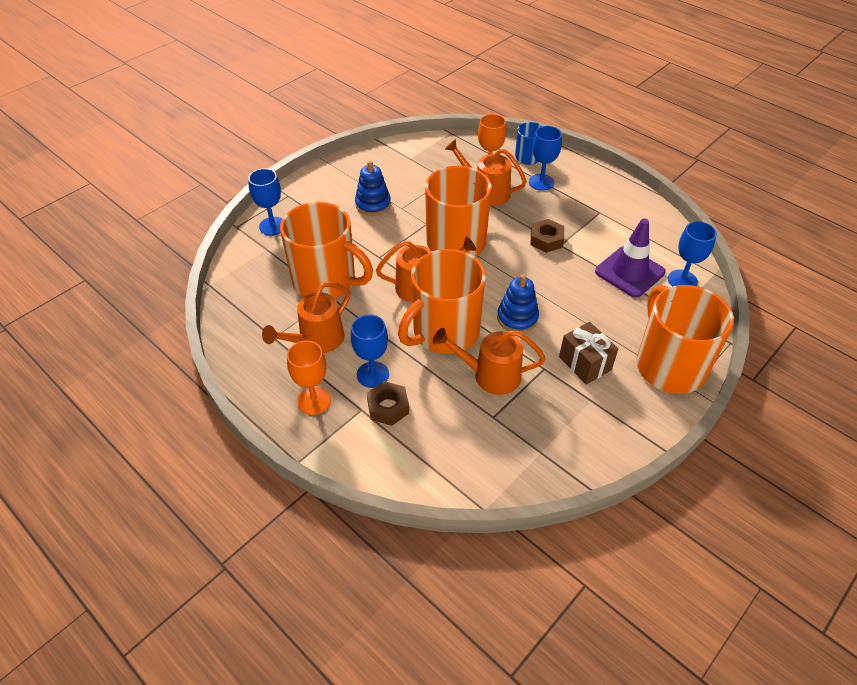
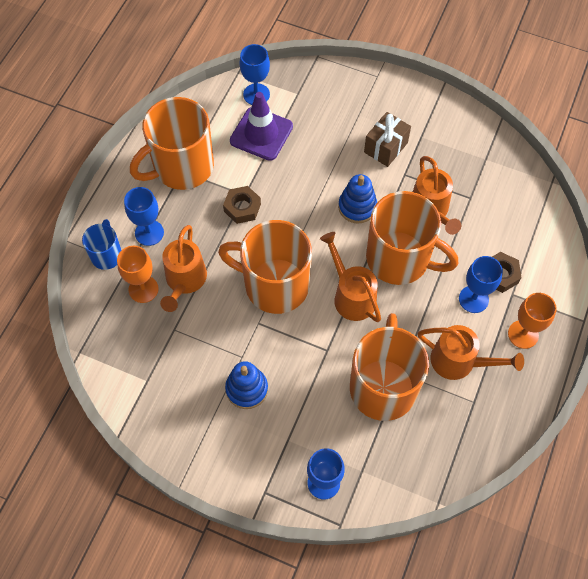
camera: 110 degrees left, 15 degrees up
orange mug [637,285,734,394] -> orange mug moved to [130,97,214,190]

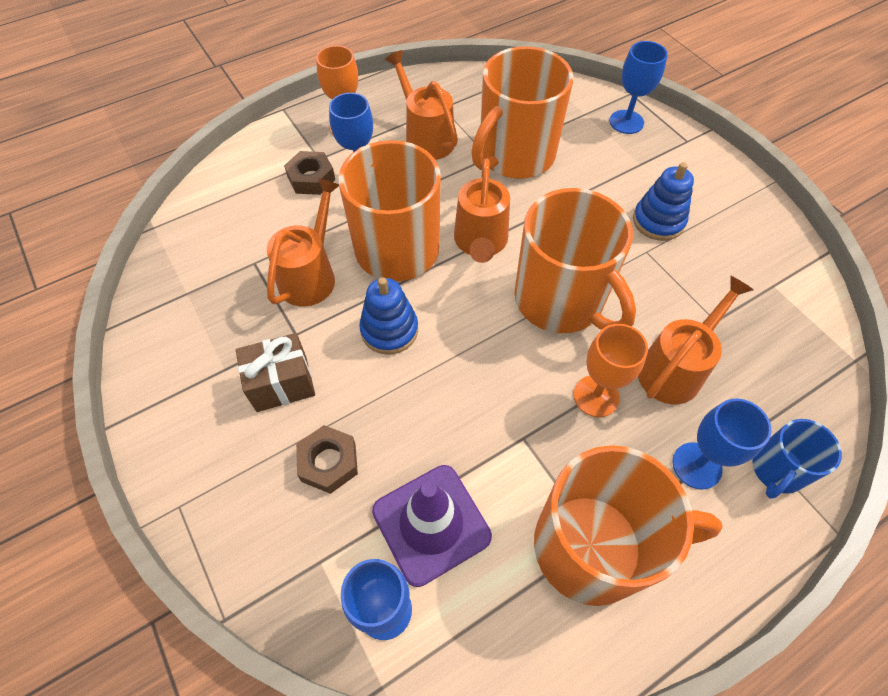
camera: 145 degrees left, 5 degrees down
orange goblet [117,246,159,303] -> orange goblet moved to [573,324,648,417]
brown nut [223,186,261,224] -> brown nut moved to [296,425,358,494]

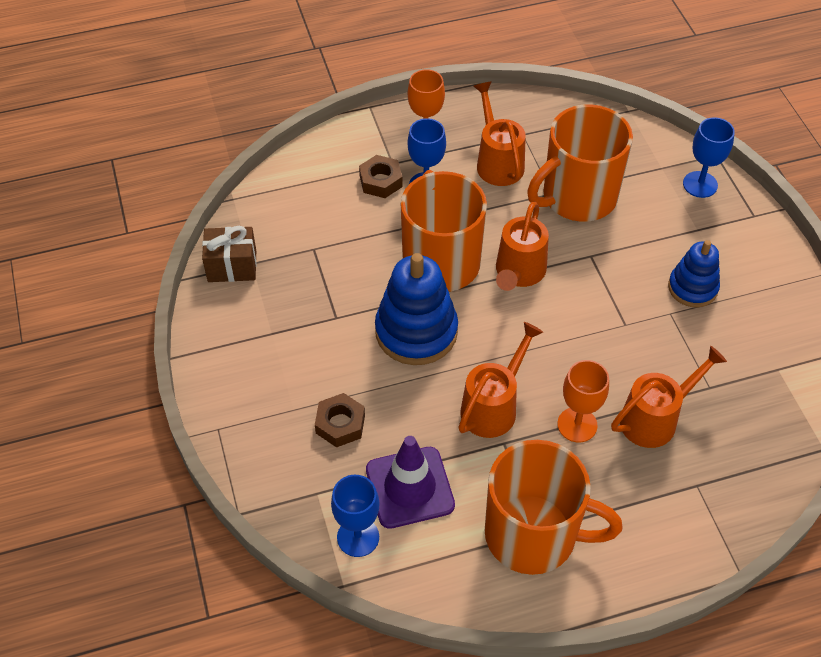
camera: 15 degrees right, 5 degrees down
brown gift [236,333,315,412] -> brown gift moved to [202,226,257,282]
orange watering can [267,178,339,307] -> orange watering can moved to [459,322,543,438]
blue stacking toy [359,277,418,355] -> blue stacking toy [375,253,458,365], size x1.62
orange mug [514,188,636,333] -> none
blue goblet [673,399,772,490] -> none
blue mug [752,419,842,499] -> none

